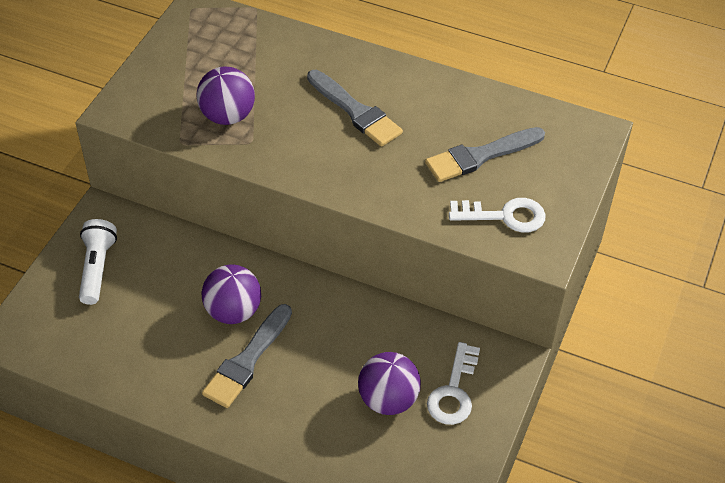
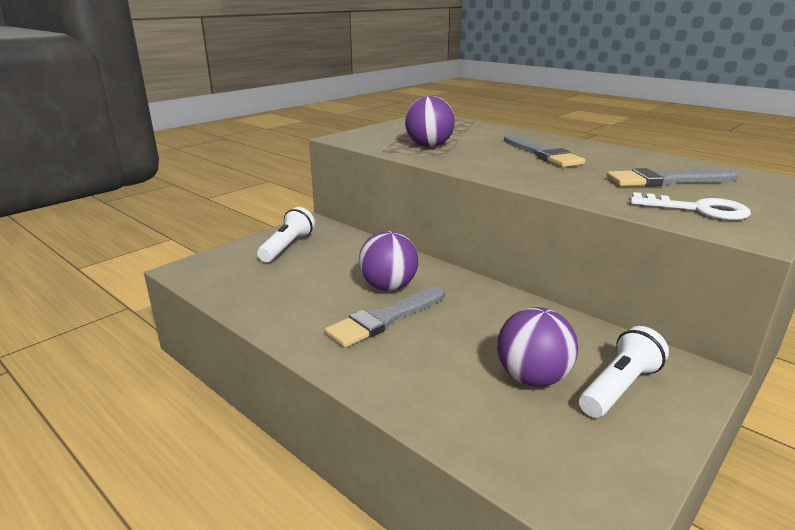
camera: 20 degrees right, 25 degrees down
white key [427,342,480,425] -> white flashlight [579,326,669,418]

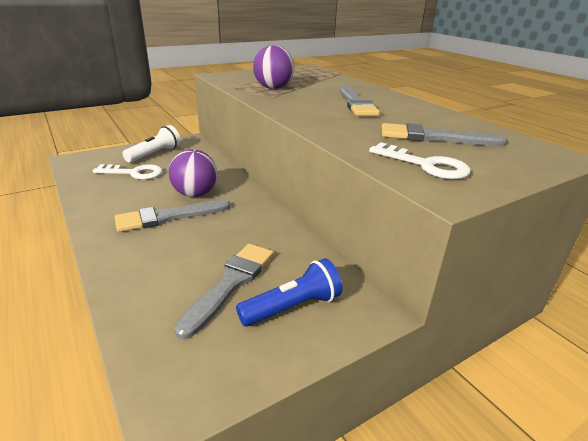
camera: 15 degrees right, 5 degrees up
purple ball [497,307,578,387] -> grey brush [175,244,274,339]
white flashlight [579,326,669,418] -> blue flashlight [236,258,343,327]
none -> white key [93,164,163,180]

